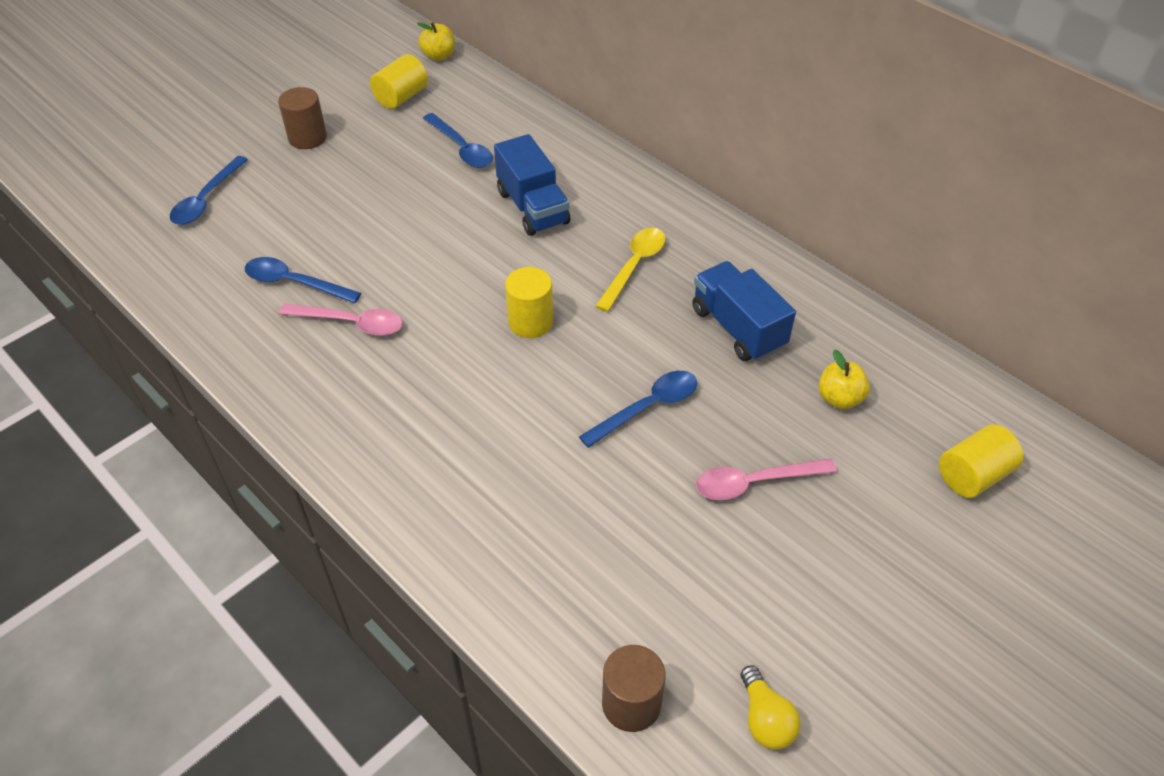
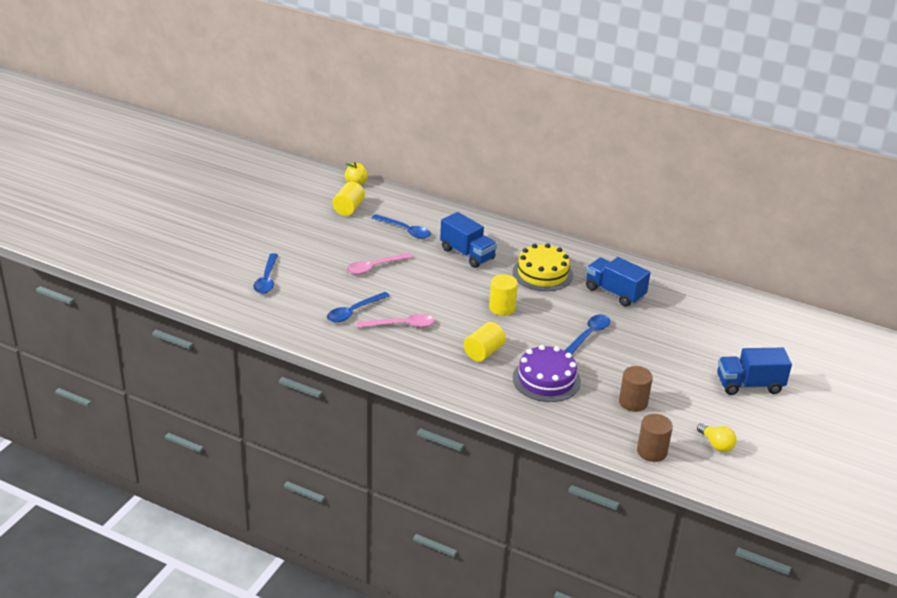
camera: 20 degrees left, 15 degrees down
blue spoon [245,257,361,303] -> blue spoon turned 45 degrees counterclockwise [327,292,390,322]
brown cylinder [278,87,327,149] -> brown cylinder moved to [619,366,653,412]
yellow spoon [595,228,666,312] -> yellow cake [513,243,573,291]
pink spoon [696,458,837,500] -> pink spoon moved to [347,253,413,274]
yellow apple [819,350,870,409] -> none
yellow cylinder [939,424,1024,498] -> yellow cylinder moved to [464,322,506,362]
none -> purple cake [513,345,581,402]
none -> blue truck [717,348,792,395]

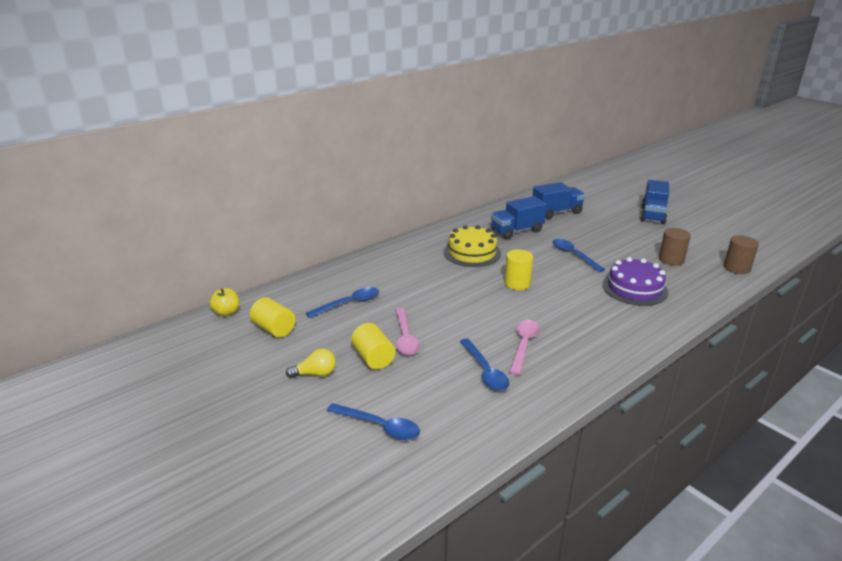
camera: 65 degrees left, 5 degrees down
blue truck [440,212,497,268] -> blue truck moved to [533,182,585,219]
yellow cylinder [464,322,506,362] -> yellow cylinder moved to [351,323,395,369]
yellow light bulb [697,423,737,452] -> yellow light bulb moved to [286,349,336,378]

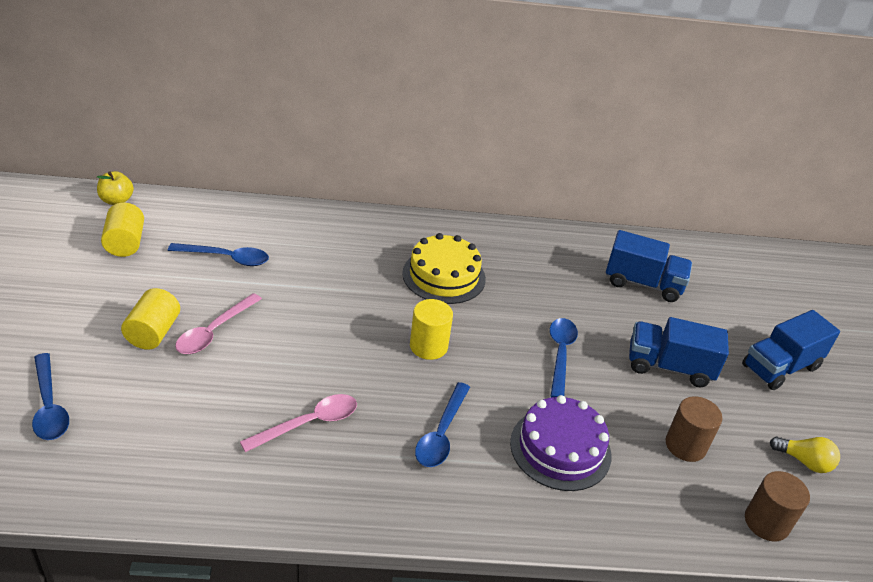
camera: 35 degrees right, 10 degrees up
yellow light bulb [286,349,336,378] -> yellow light bulb moved to [770,437,840,473]
blue spoon [460,339,510,391] -> blue spoon moved to [415,382,470,467]
blue truck [491,196,547,239] -> blue truck moved to [629,317,729,388]

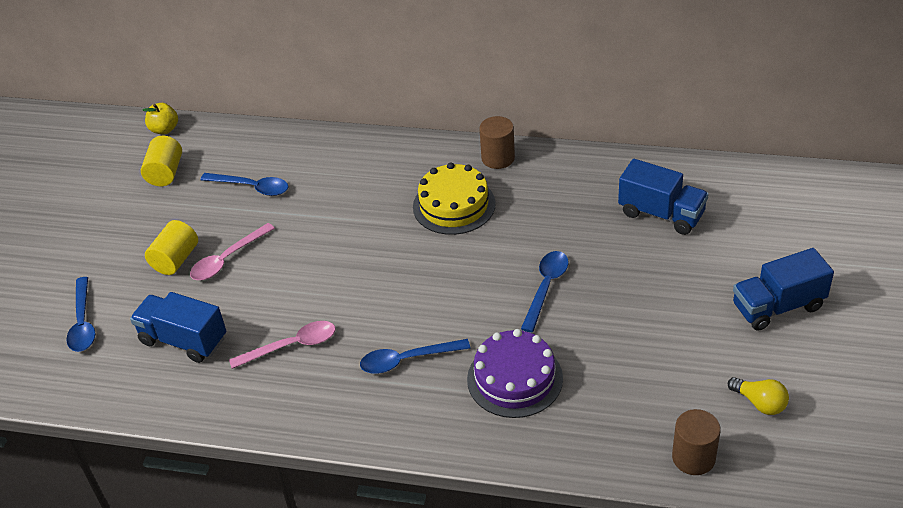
camera: 20 degrees right, 5 degrees up
yellow cylinder [410,299,453,360] -> none
blue spoon [415,382,470,467] -> blue spoon turned 45 degrees clockwise [360,339,471,374]
blue truck [629,317,729,388] -> blue truck moved to [130,292,226,363]
brown cylinder [666,396,723,462] -> brown cylinder moved to [479,116,515,169]

